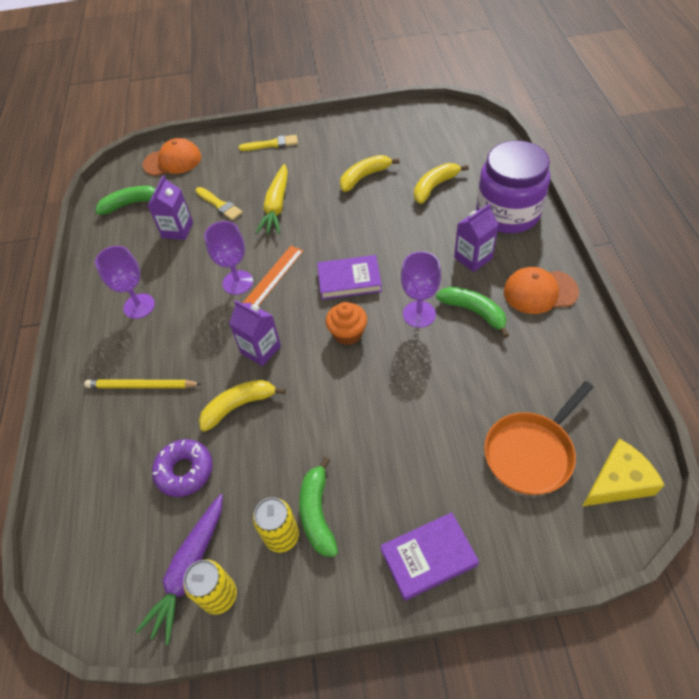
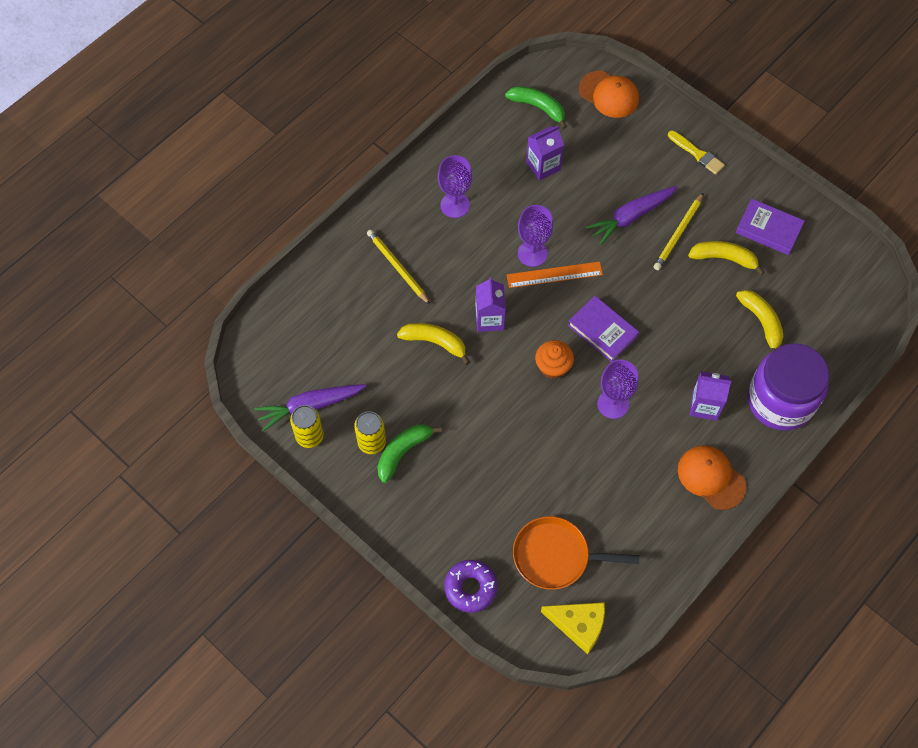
camera: 45 degrees right, 10 degrees up
purple donut [152,439,213,497] -> purple donut moved to [444,560,498,613]
yellow brush [195,187,243,220] -> none
yellow carrot [256,164,288,234] -> purple carrot [586,186,678,245]
purple book [380,512,479,601] -> purple book moved to [736,199,805,255]
yellow banana [414,163,469,204] -> yellow banana turned 60 degrees clockwise [736,290,784,353]
green banana [436,287,509,338] -> none
none -> yellow pencil [654,192,704,270]

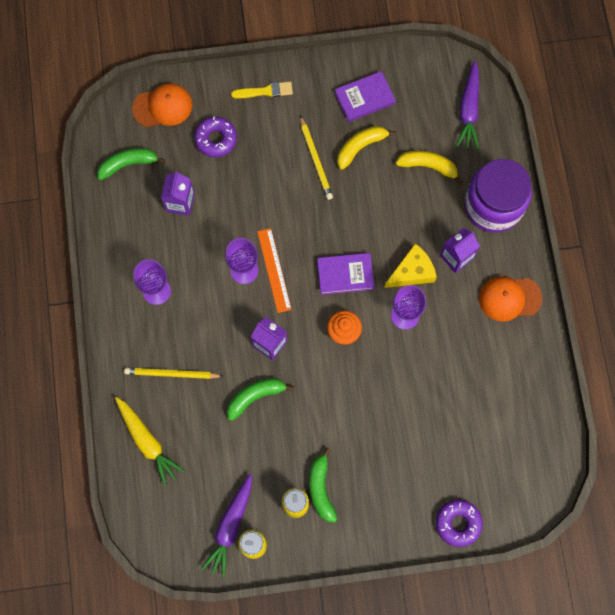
camera: 50 degrees left, 10 degrees up
yellow banana [397,323,470,365] -> green banana [227,378,294,421]
orange ruler [507,261,603,288] -> orange ruler turned 45 degrees counterclockwise [257,228,292,313]
orange pan [513,516,639,590] -> none
yellow cheese [541,602,605,654] -> yellow cheese moved to [384,243,437,288]
purple carrot [586,186,678,245] -> purple carrot moved to [456,61,479,149]
none -> yellow carrot [115,397,185,486]
none -> purple donut [194,116,237,157]

